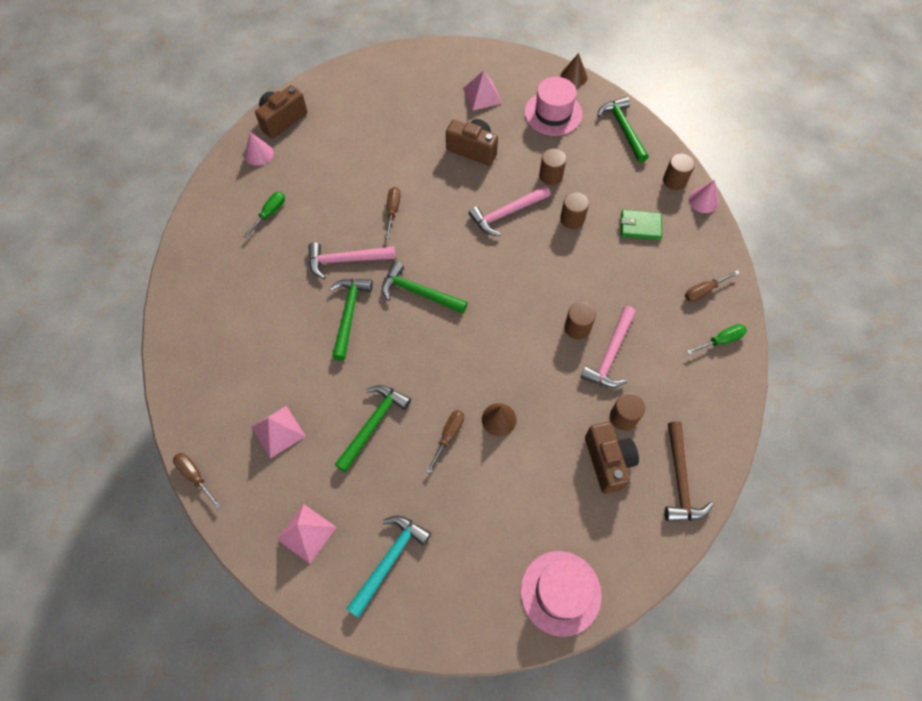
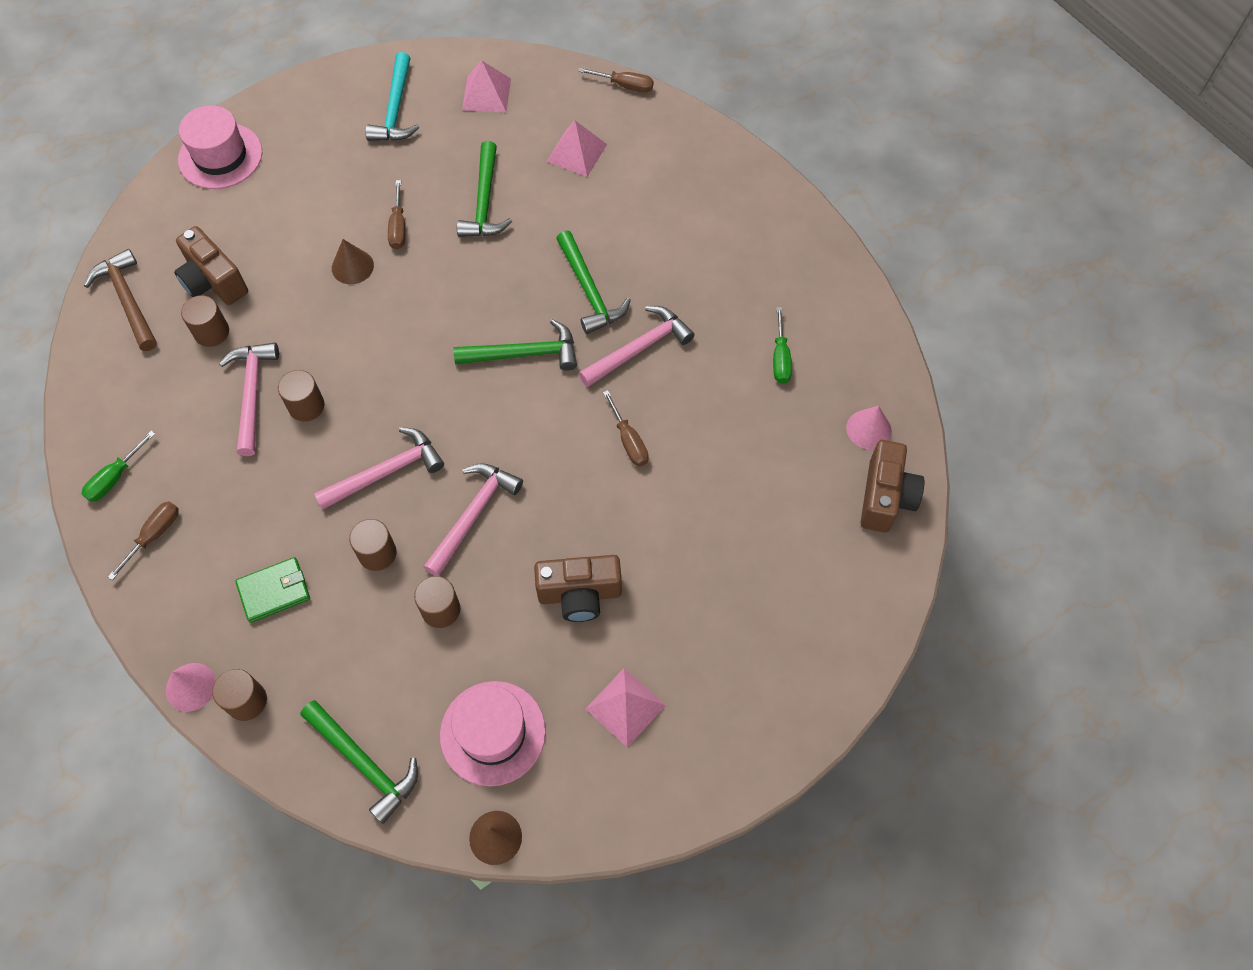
camera: 150 degrees right, 0 degrees up
none -> pink hammer [314,427,444,510]

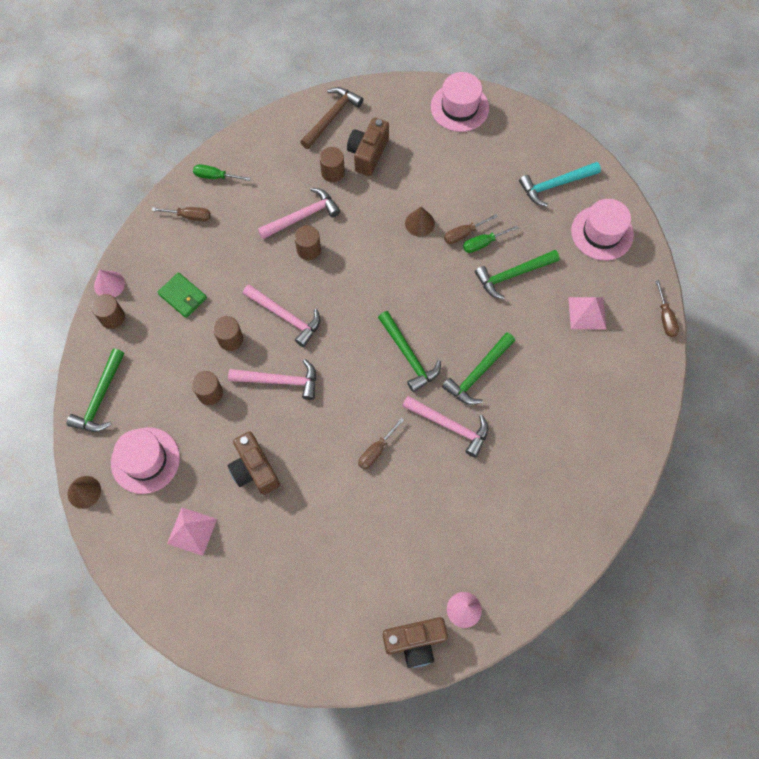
camera: 65 degrees right, 5 degrees up
pink pyramid [462,61,511,112] -> pink hat [571,199,634,260]
green screwdriver [773,307,792,384] -> green screwdriver moved to [463,225,518,253]

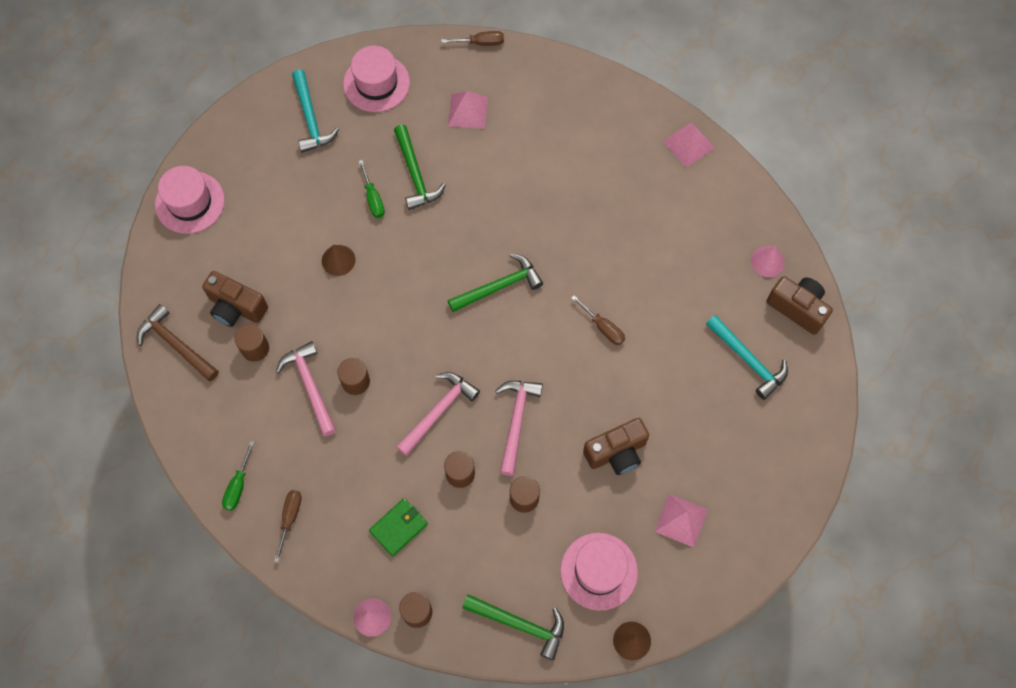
camera: 85 degrees left, 0 degrees up
brown camera [383,617,448,668] -> brown camera turned 45 degrees counterclockwise [767,276,833,335]
pink hammer [402,396,488,458] -> none
green hammer [442,332,515,405] -> none
brown screwdriver [444,214,498,244] -> none
none -> pink pyramid [662,122,714,168]
none -> turquoise hammer [706,315,788,400]

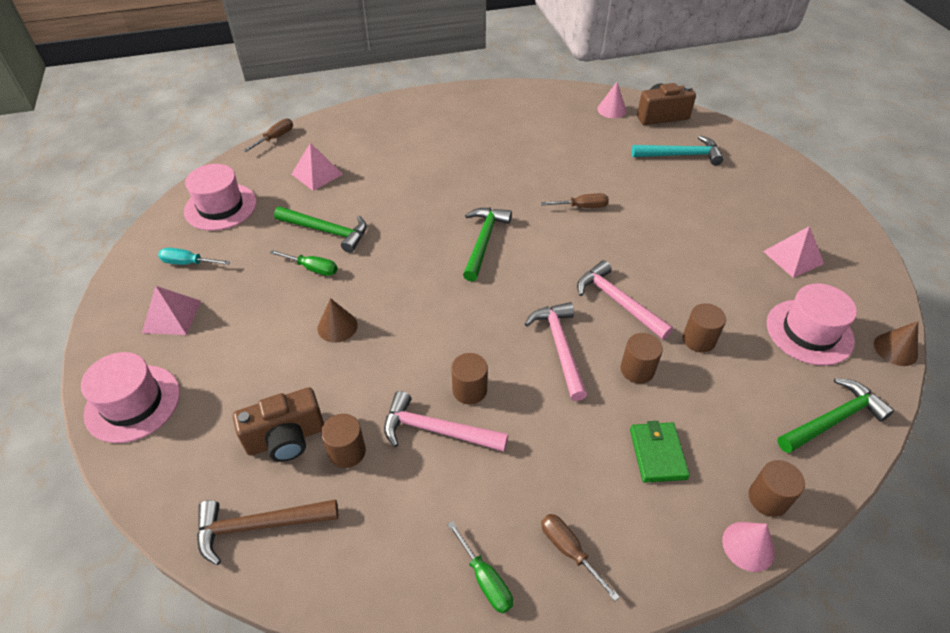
camera: 50 degrees left, 20 degrees down
turquoise hammer [292,70,339,153] -> turquoise screwdriver [158,248,231,265]
brown camera [583,418,649,475] -> none
pink pyramid [662,122,714,168] -> pink pyramid moved to [142,286,201,335]

